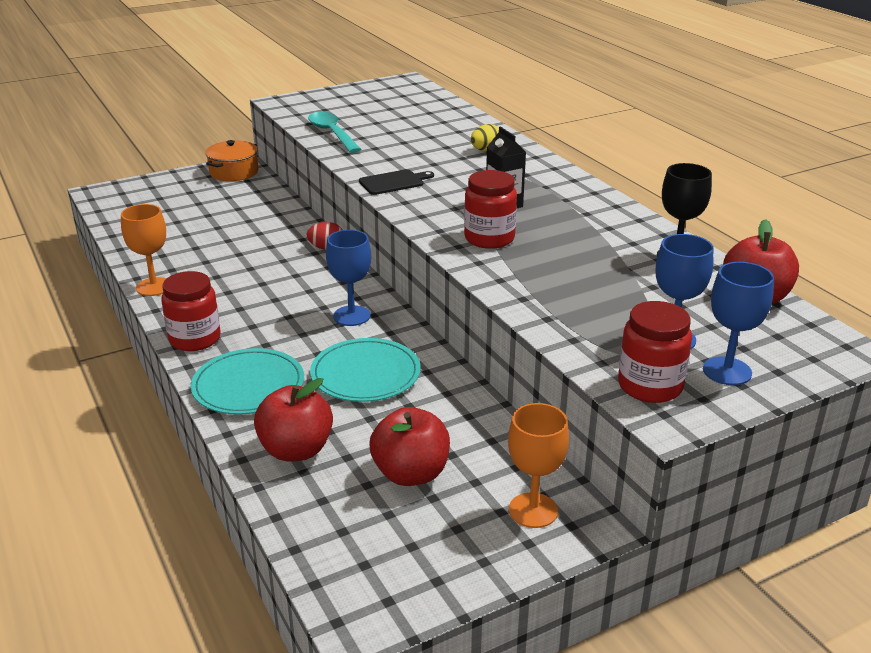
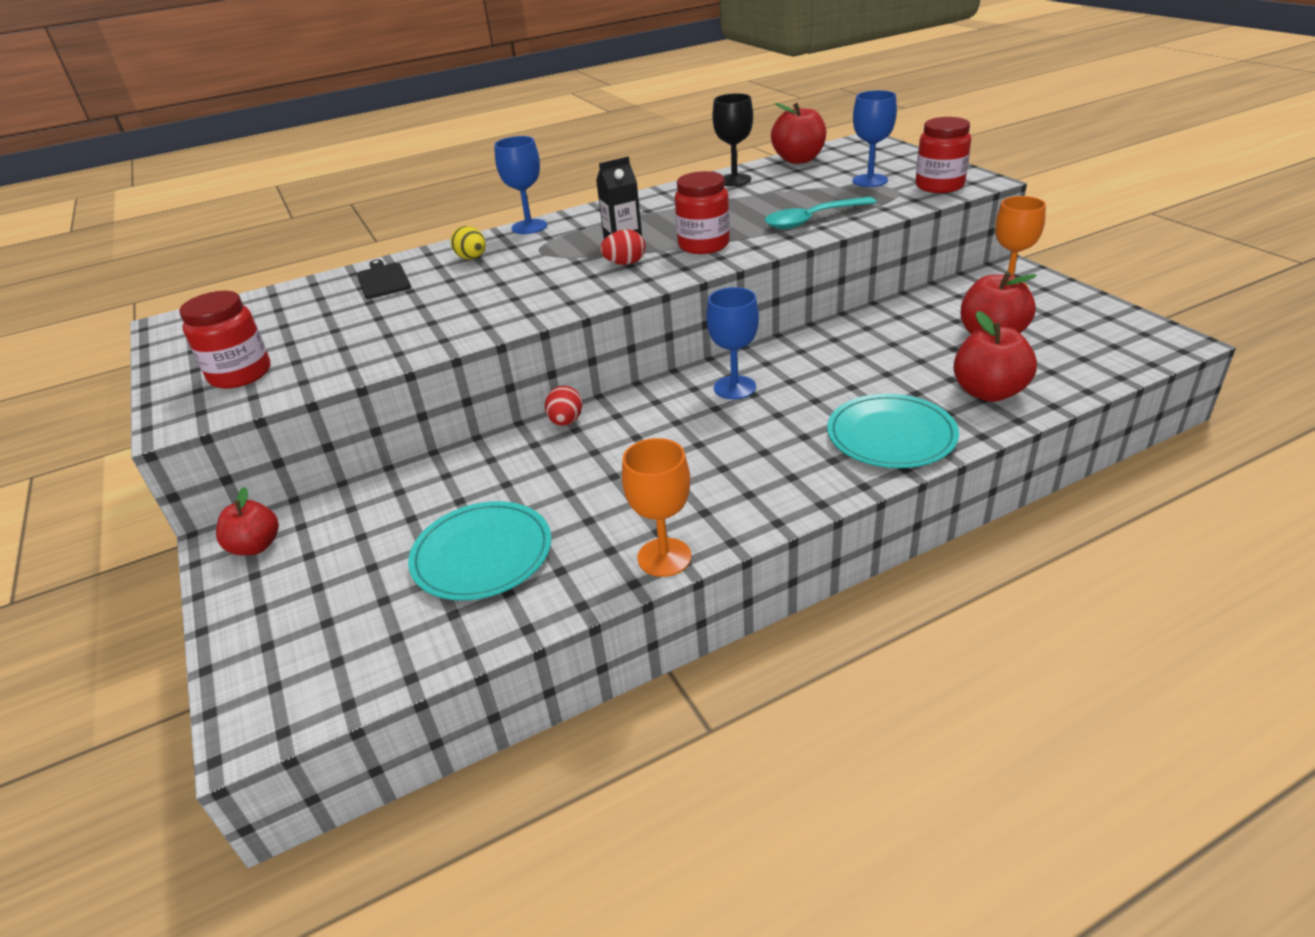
camera: 85 degrees left, 5 degrees up
red jar [161,271,220,351] -> red jar moved to [179,291,271,389]
orange pot [205,140,258,181] -> red apple [216,487,279,555]
turquoise spoon [308,112,361,153] -> turquoise spoon moved to [765,197,877,229]
turquoise plate [310,338,421,402] -> turquoise plate moved to [408,501,551,601]
black cutting board [359,169,434,195] -> black cutting board moved to [357,259,411,299]
blue goblet [703,262,774,385] -> blue goblet moved to [494,136,547,234]
none -> red egg [600,229,645,265]

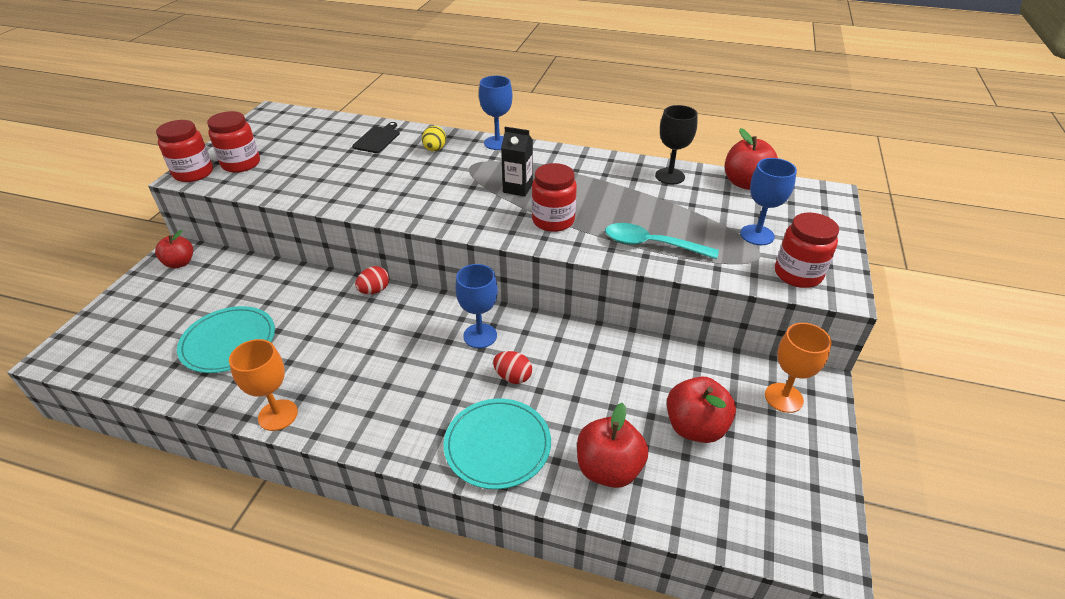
camera: 40 degrees right, 5 degrees up
red egg [600,229,645,265] -> red egg moved to [493,351,532,384]
none -> red jar [156,120,213,182]

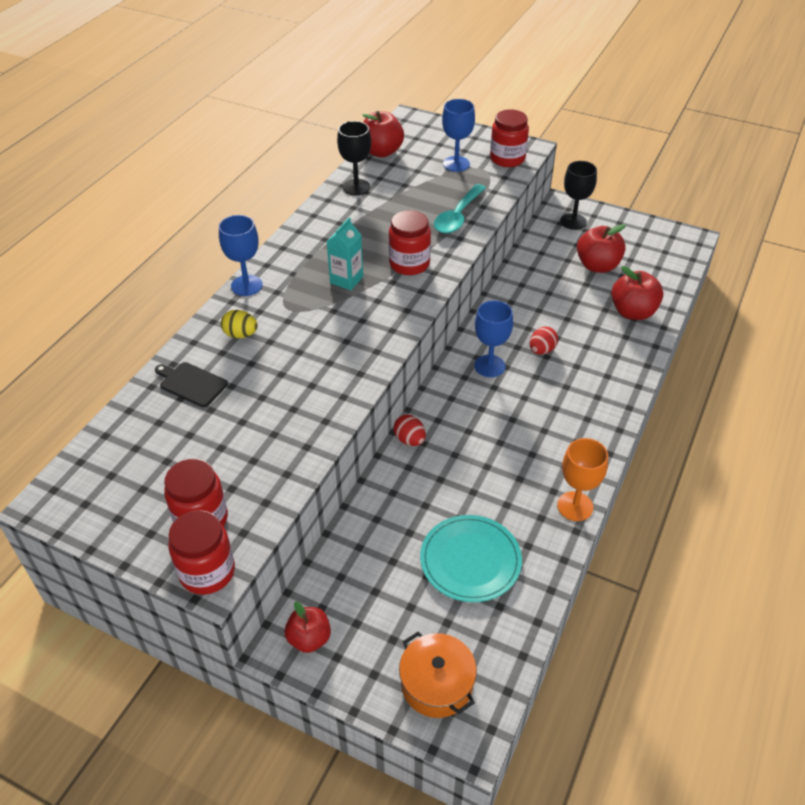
camera: 80 degrees left, 5 degrees up
turquoise plate [444,398,551,489] -> none
black carton [501,127,533,197] -> turquoise carton [327,217,363,290]
orange goblet [765,323,832,413] -> black goblet [560,161,597,230]
none -> orange pot [399,632,477,718]

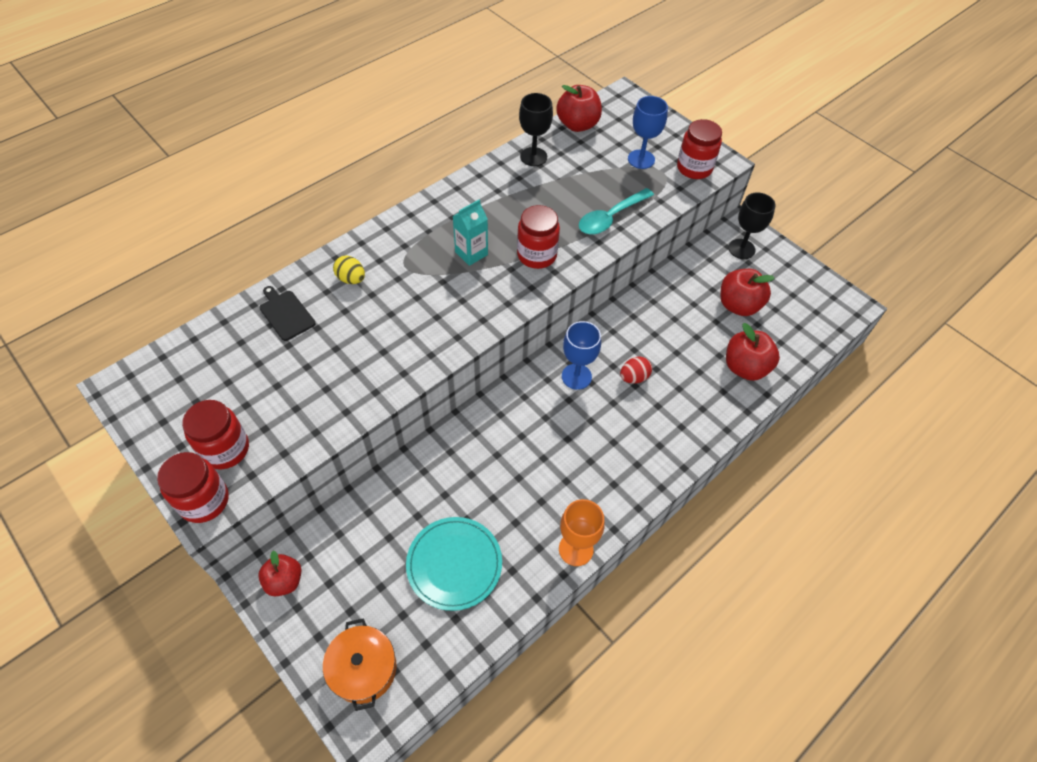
camera: 20 degrees right, 10 degrees up
blue goblet [219,215,263,296] -> none
red egg [393,414,426,446] -> none

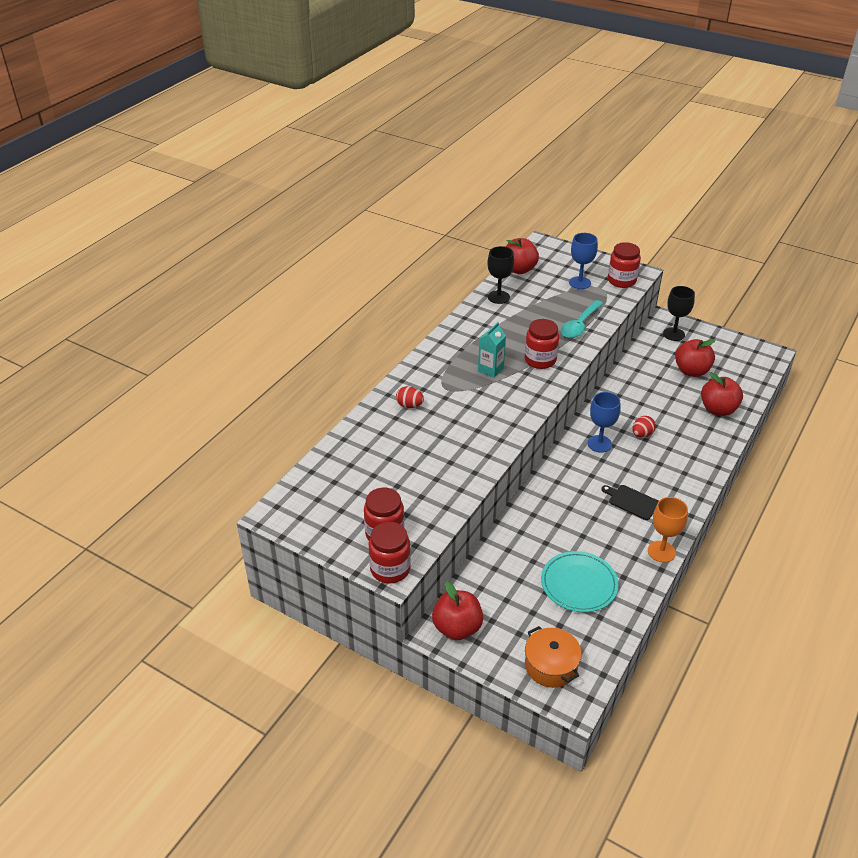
camera: 15 degrees left, 15 degrees down
red apple [258,550,302,596] -> red apple [432,581,483,640], size x1.51
black cutting board [259,286,316,341] -> black cutting board moved to [601,485,659,520]
yellow egg [333,256,365,284] -> red egg [396,386,424,408]

